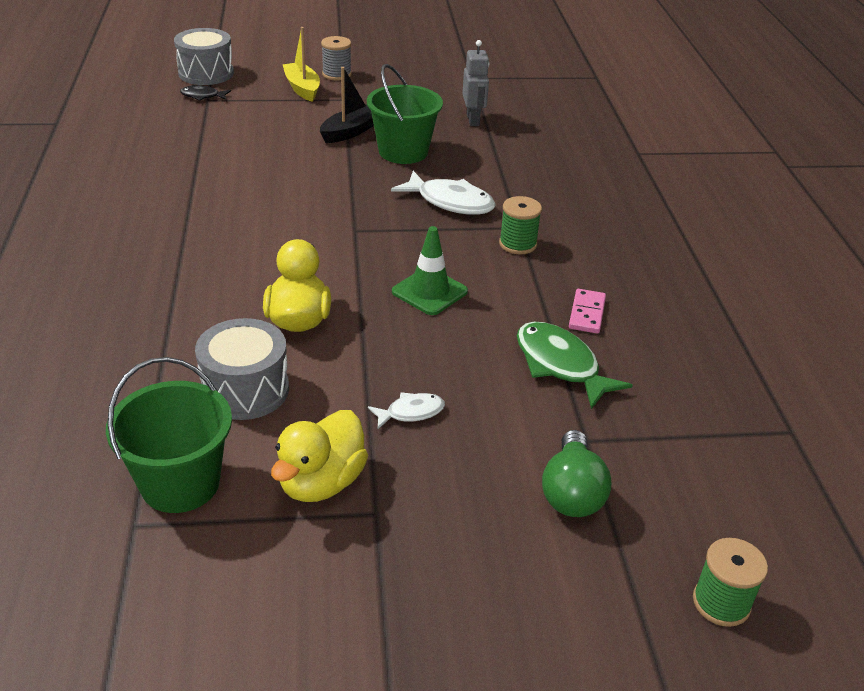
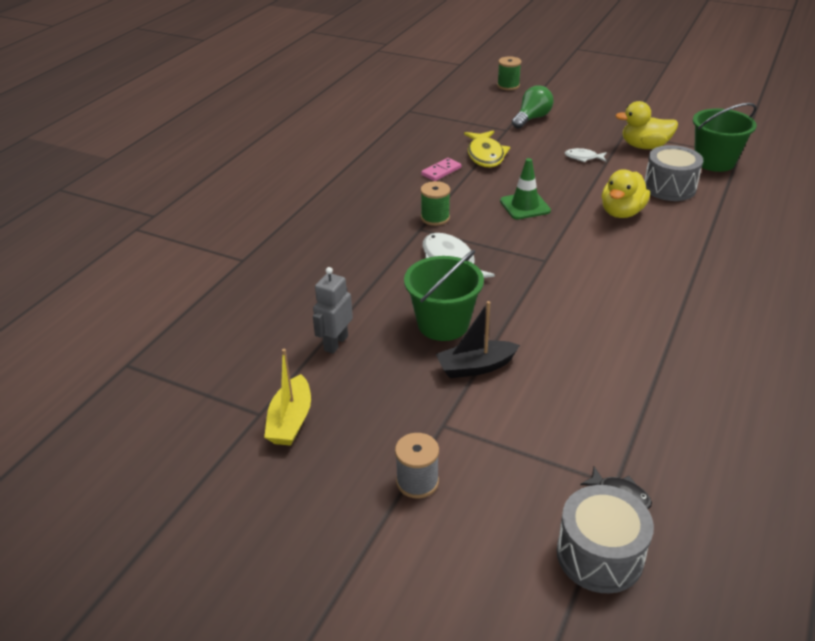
camera: 145 degrees left, 0 degrees up
yellow duck [271,410,368,502] -> yellow duck turned 150 degrees counterclockwise [616,101,678,149]
yellow boat [282,27,320,102] -> yellow boat moved to [264,349,311,446]
green fish [517,322,633,409] -> yellow fish [464,130,510,167]

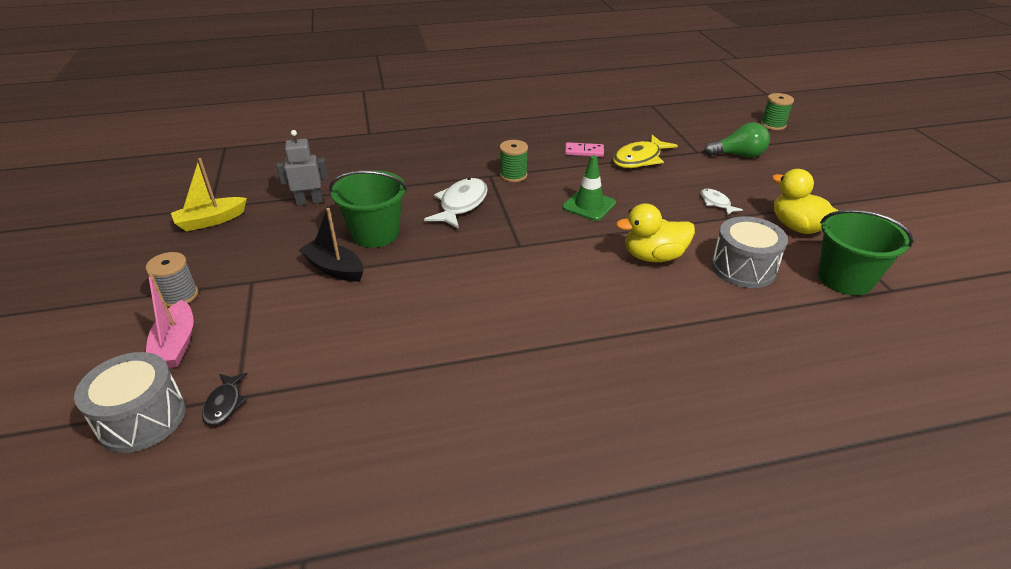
camera: 50 degrees right, 0 degrees up
none -> pink boat [146,271,194,368]

